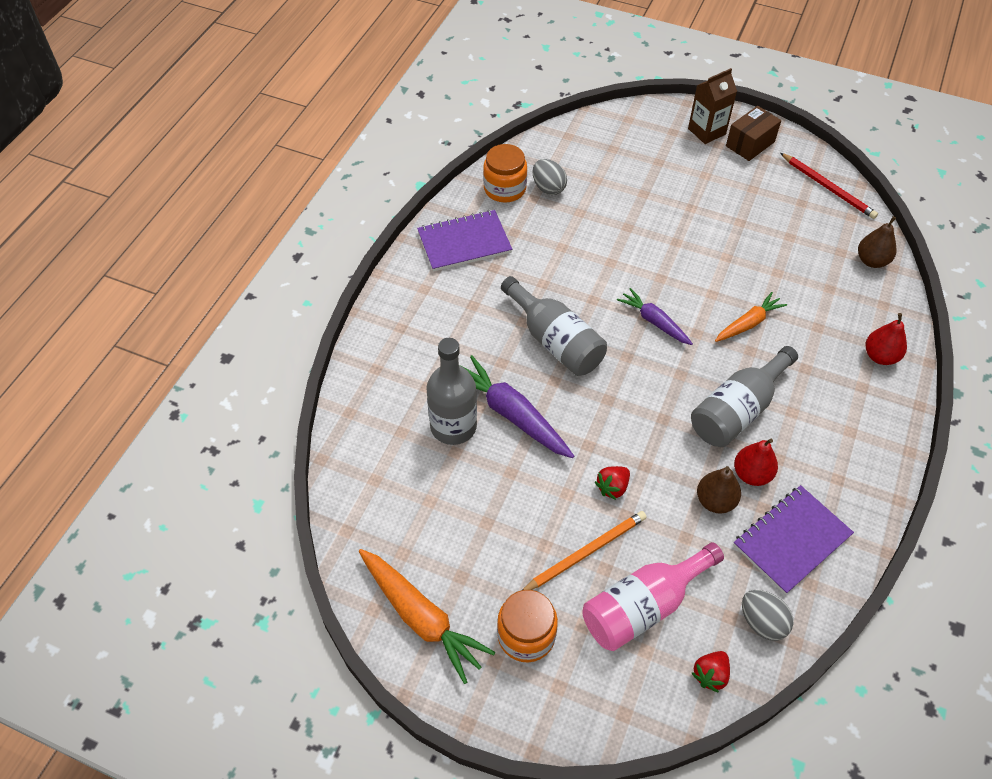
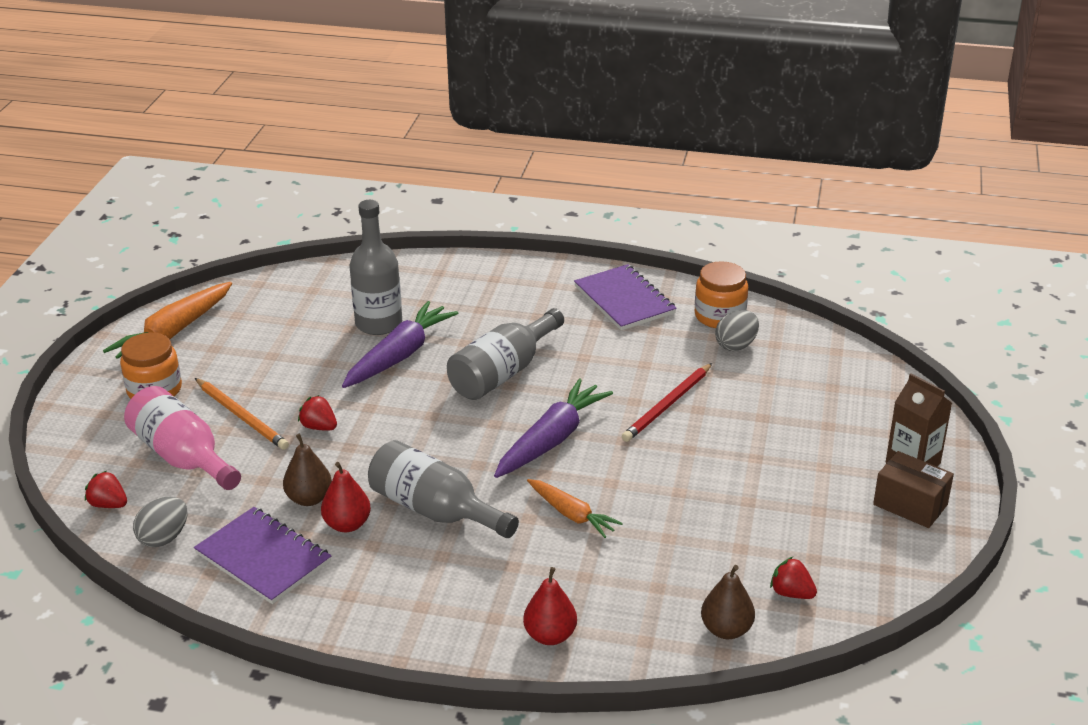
camera: 80 degrees right, 20 degrees down
purple carrot [617,288,693,345] -> purple carrot [494,378,613,478], size x1.62
red pencil [780,153,878,219] -> red pencil moved to [622,363,712,442]
none -> red strawberry [770,557,817,599]

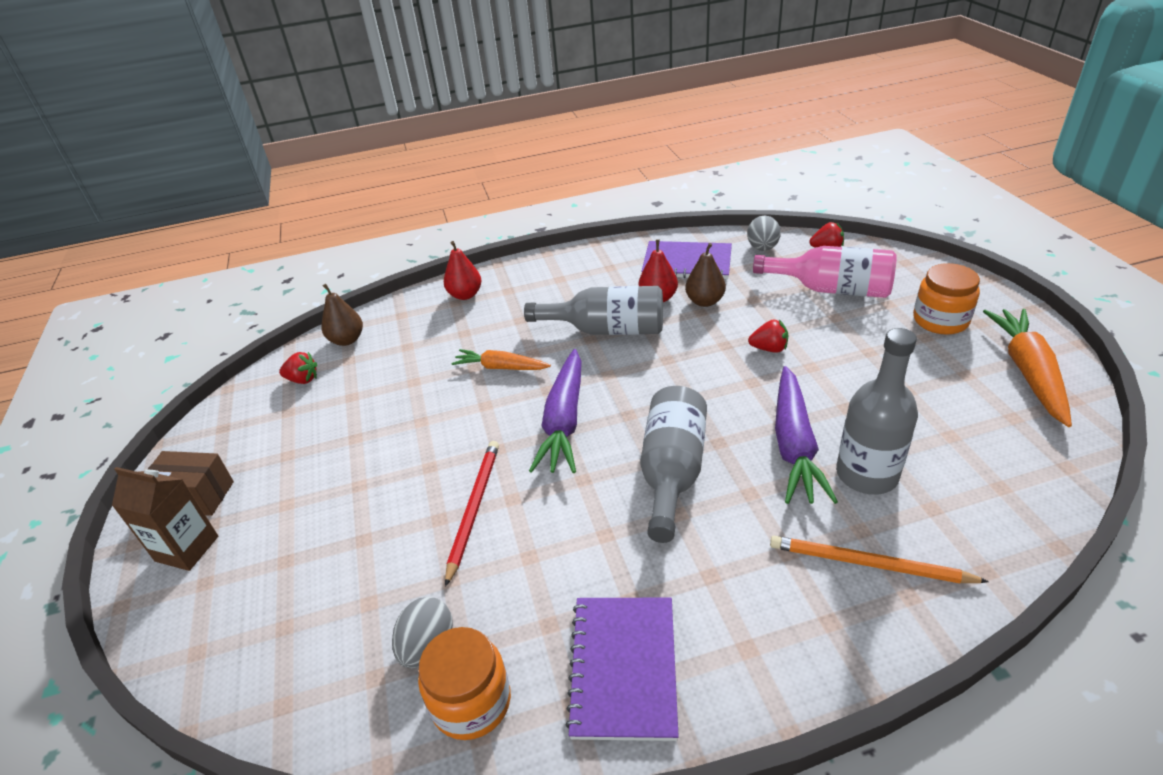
camera: 155 degrees right, 5 degrees up
orange pencil [195,378,289,450] -> orange pencil moved to [770,536,989,583]
purple notebook [574,264,677,331] -> purple notebook turned 60 degrees clockwise [566,598,679,741]

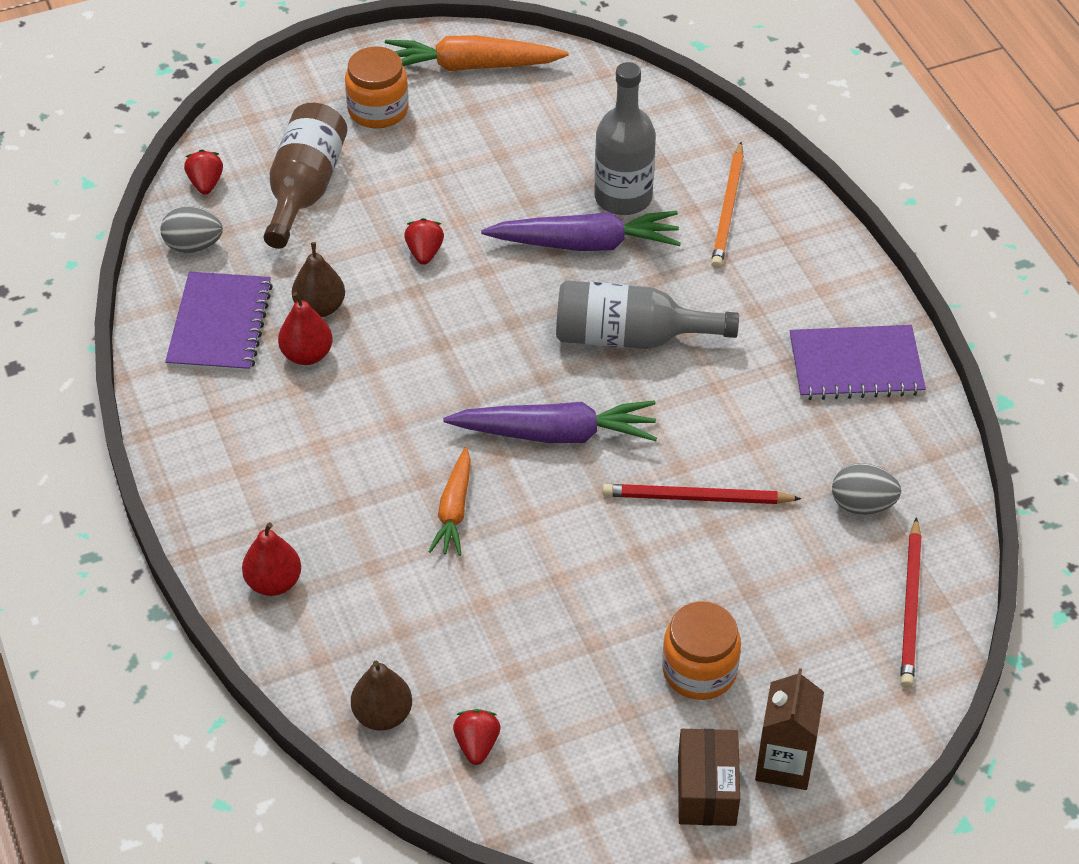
camera: 100 degrees left, 10 degrees up
orange jar [418,627,511,740] -> orange jar moved to [662,601,741,700]
grey bottle [524,286,663,335] -> none
pink bottle [753,246,897,298] -> brown bottle [264,103,347,249]
none -> red pencil [900,517,922,688]

